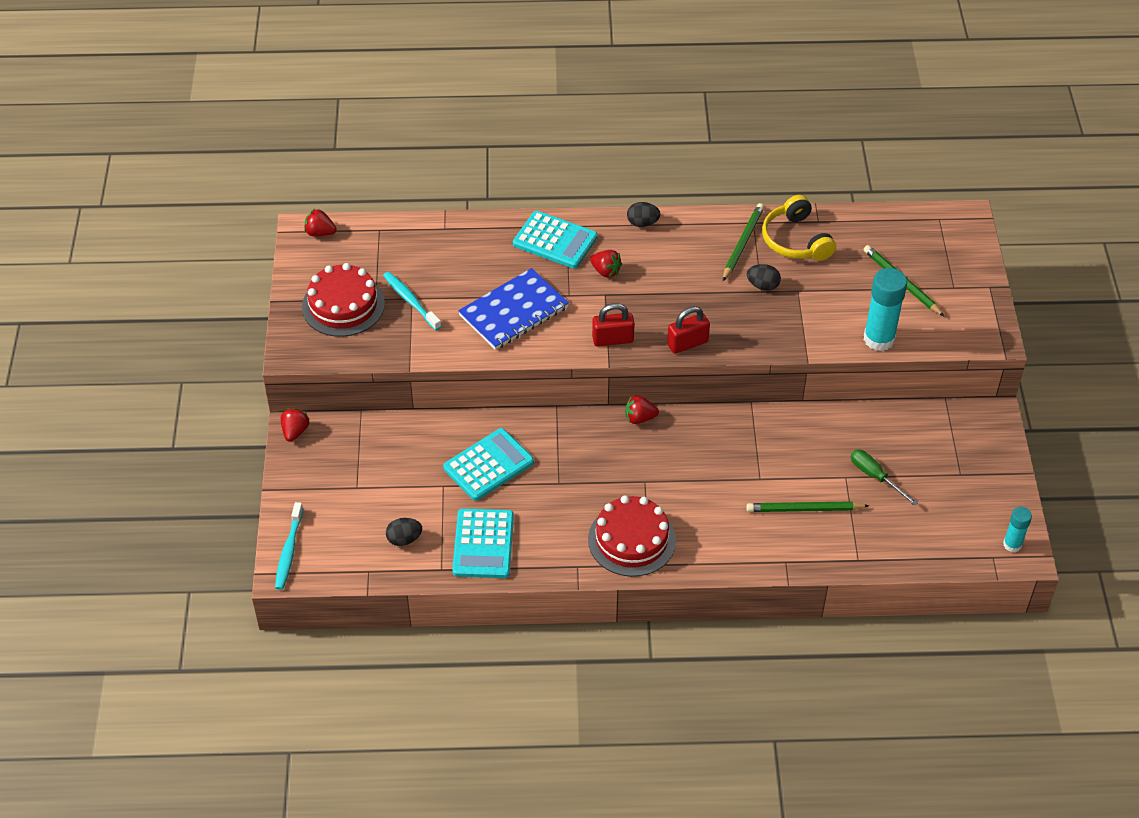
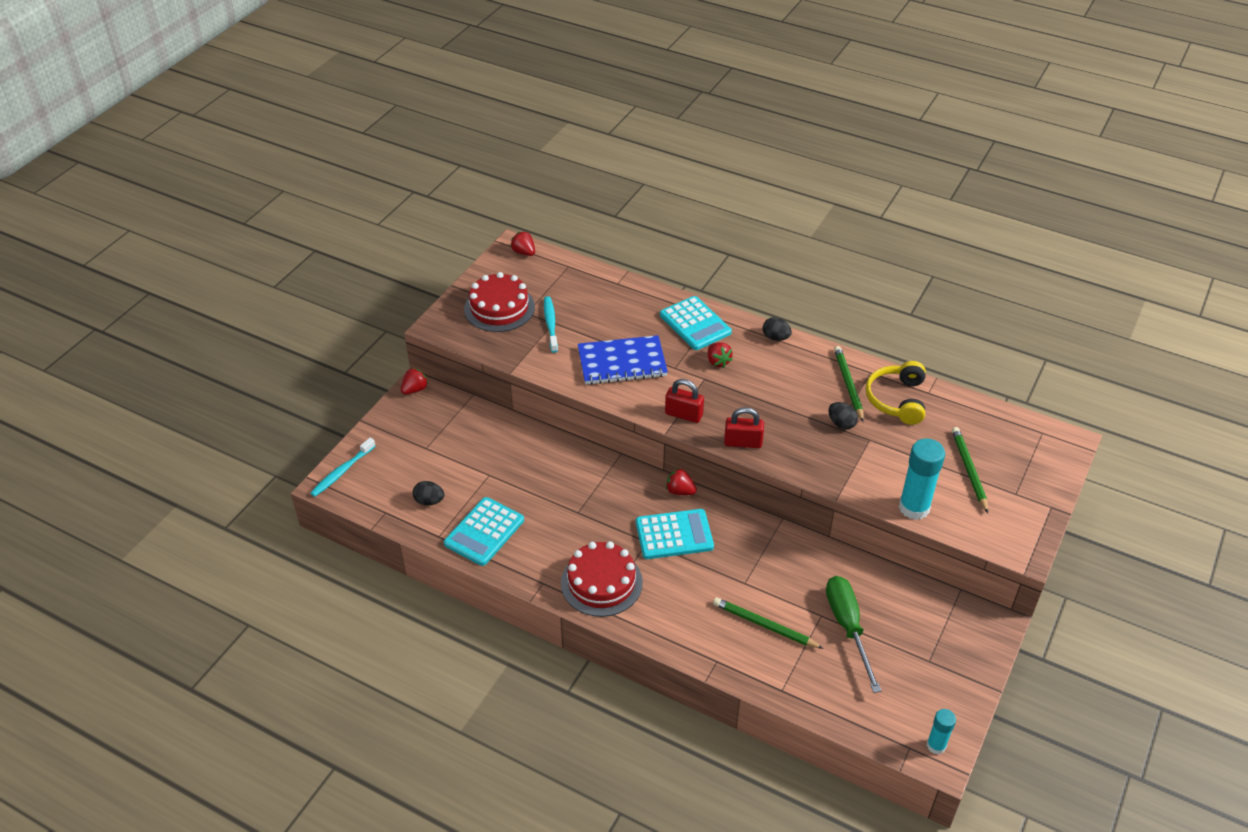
camera: 30 degrees right, 5 degrees down
turquoise calculator [443,428,534,501] -> turquoise calculator moved to [636,509,714,559]
green pencil [723,203,764,281] -> green pencil turned 60 degrees counterclockwise [834,346,864,422]
green screwdriver [851,450,918,506] -> green screwdriver [826,576,881,693], size x1.60

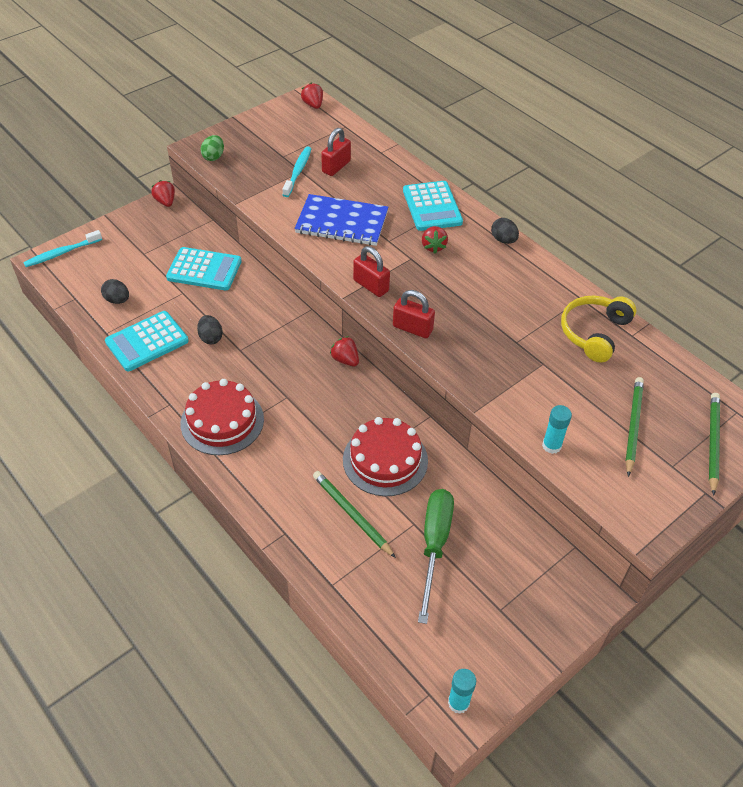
camera: 20 degrees right, 5 degrees up
red strawberry [401,368,429,395] -> red strawberry turned 90 degrees counterclockwise [151,180,175,207]
red cake [464,272,535,332] -> red cake moved to [343,417,428,496]
turquoise calculator [636,509,714,559] -> turquoise calculator moved to [166,247,242,290]
black egg [828,402,858,430] -> black egg moved to [197,315,223,344]
green pencil [834,346,864,422] -> green pencil moved to [709,393,720,496]
turquoise glue stick [899,439,945,520] -> turquoise glue stick [542,405,572,454], size x0.57
none -> green egg [200,135,224,161]
none -> red padlock [321,128,351,176]

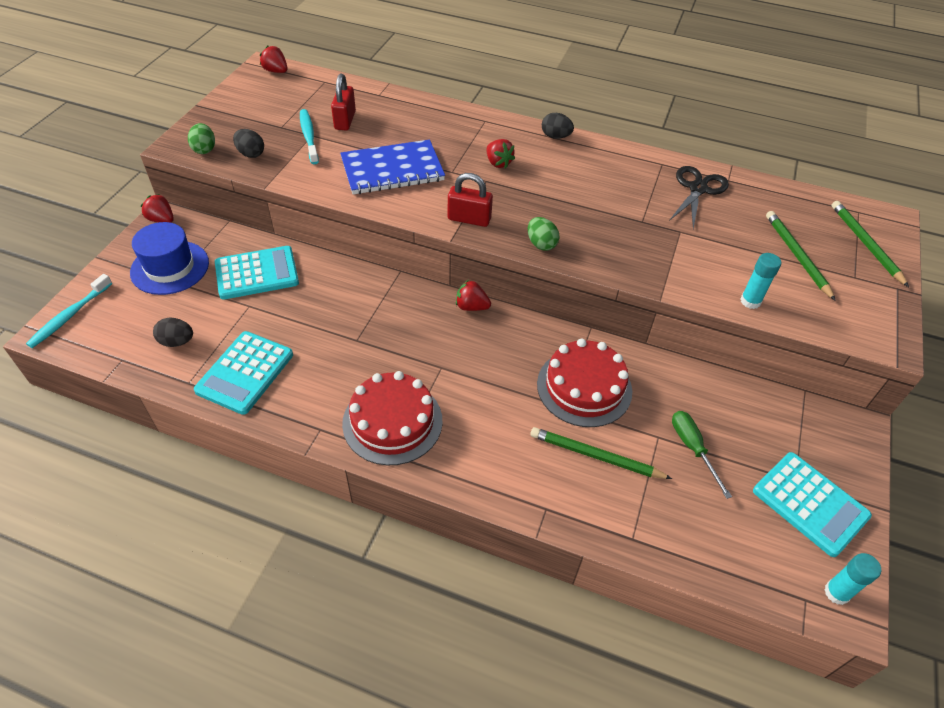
camera: 30 degrees left, 0 degrees up
black egg [197,315,223,344] -> black egg moved to [233,129,264,158]
red padlock [393,290,435,338] -> green egg [528,217,560,251]
turquoise calculator [403,181,463,231] -> turquoise calculator moved to [753,452,872,557]
green screwdriver [418,489,454,624] -> green screwdriver [672,411,732,499], size x0.62
yellow headphones [561,295,636,363] -> black scissors [669,166,729,229]
none -> blue hat [130,222,209,295]

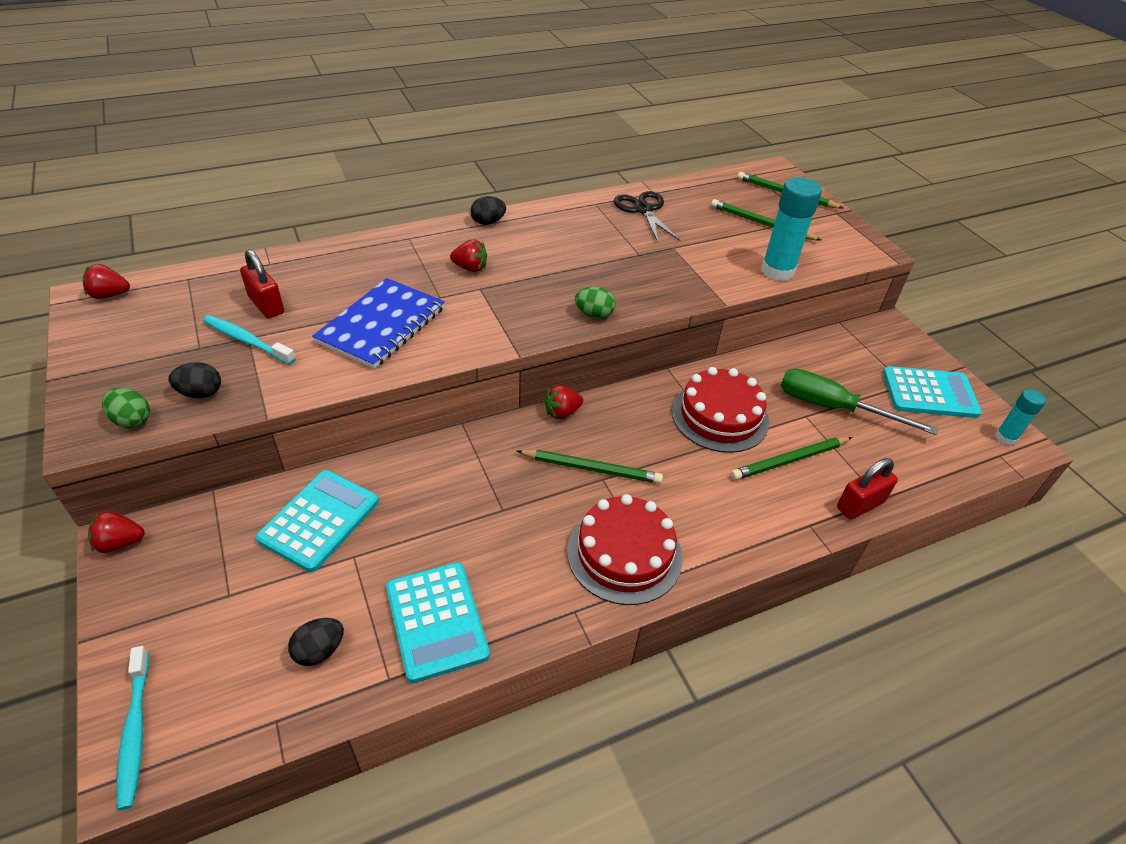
camera: 45 degrees left, 5 degrees down
blue hat [130,222,209,295] -> none
red padlock [448,173,493,227] -> red padlock moved to [837,458,898,520]
green screwdriver [672,411,732,499] -> green screwdriver [781,369,938,435], size x1.60
turquoise glue stick [740,253,781,309] -> turquoise glue stick [761,177,822,281], size x1.76
none -> green pencil [517,450,663,484]

